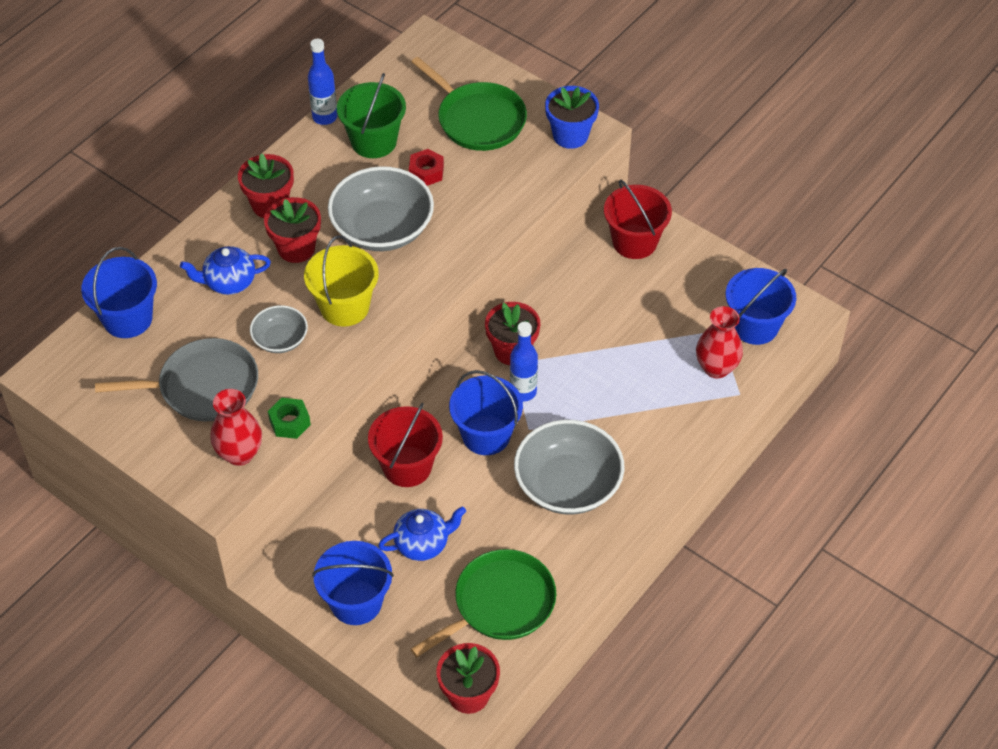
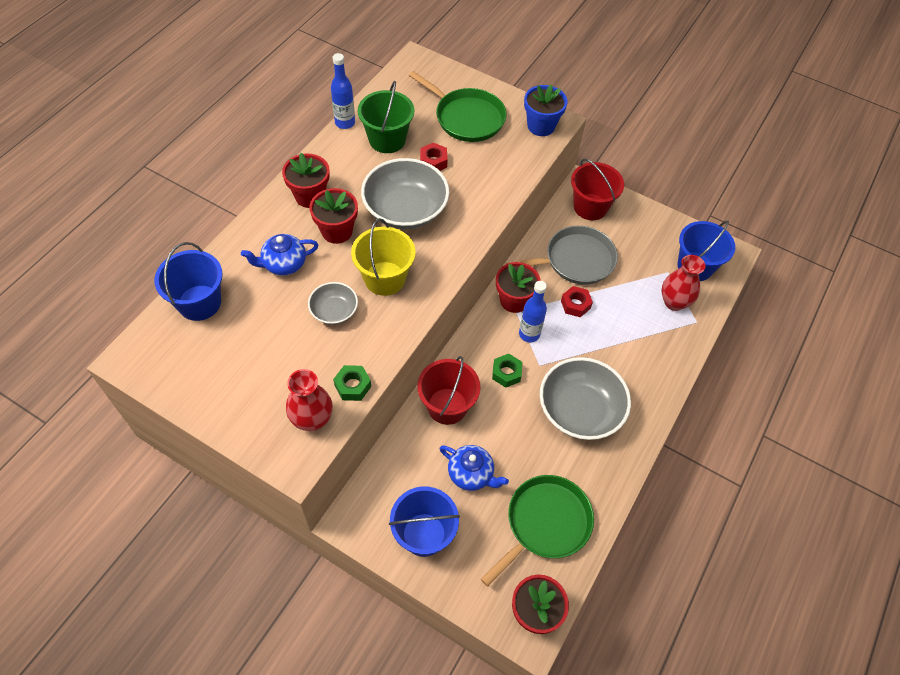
camera: 10 degrees left, 5 degrees up
grey pan [95,338,258,421] -> grey pan moved to [506,226,618,285]
blue teapot [378,507,466,561] -> blue teapot turned 60 degrees clockwise [439,445,509,491]
blue bucket [449,370,523,455] -> green nut [492,354,522,388]
none -> red nut [561,286,593,317]

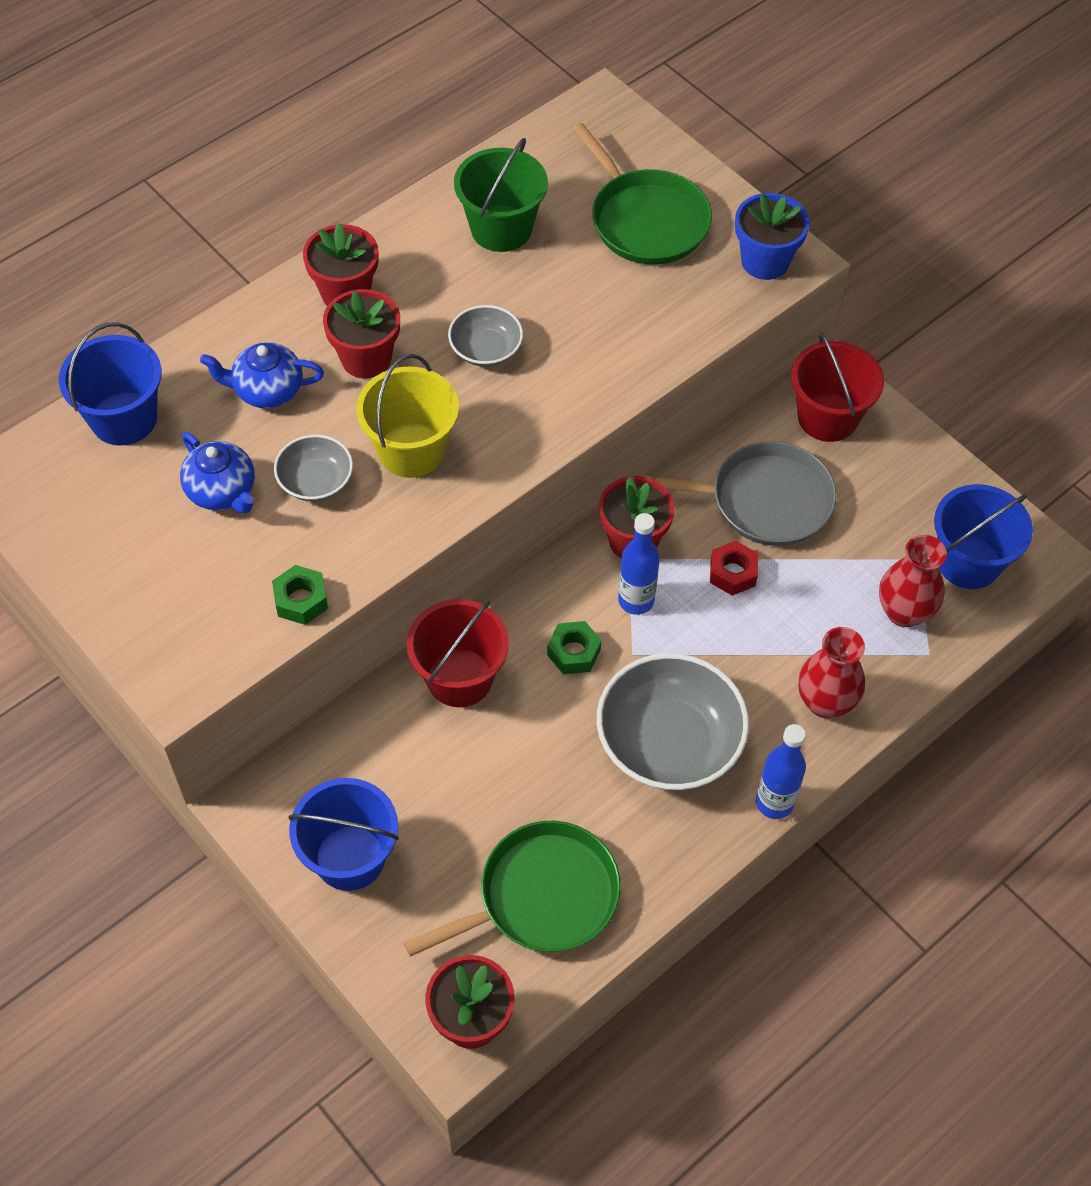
camera: 20 degrees right, 0 degrees up
red vase [286,369,333,431] -> red vase moved to [798,627,865,718]
blue bottle [331,53,355,129] -> blue bottle moved to [756,724,806,819]
grey bowl [361,158,449,229] -> grey bowl [448,305,523,367], size x0.52
red nut [420,143,448,171] -> none
blue teapot [439,445,509,491] -> blue teapot moved to [180,432,255,513]

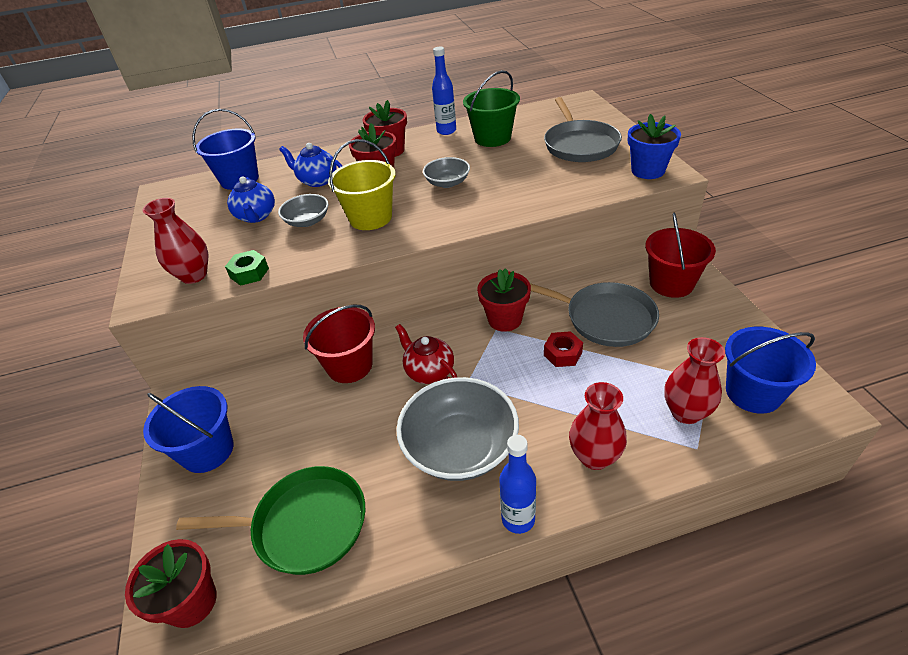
camera: 30 degrees right, 15 degrees down
green nut [547,621,601,674] -> red teapot [395,324,457,384]
green pan [572,123,712,265] -> grey pan [544,97,622,162]
blue bottle [618,513,660,615] -> blue bottle moved to [432,47,456,135]
none -> red vase [143,198,208,284]

